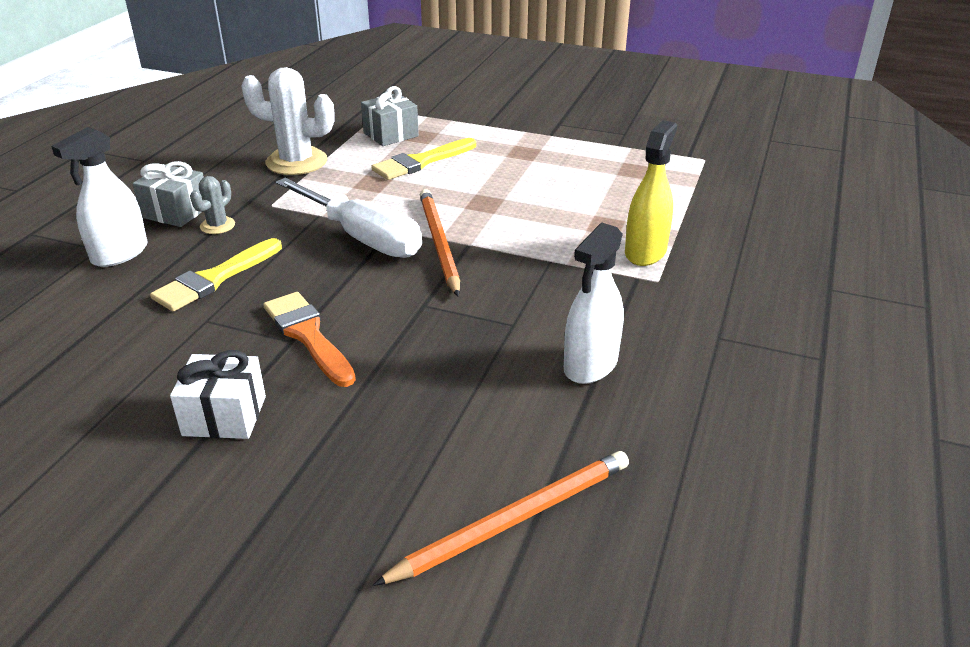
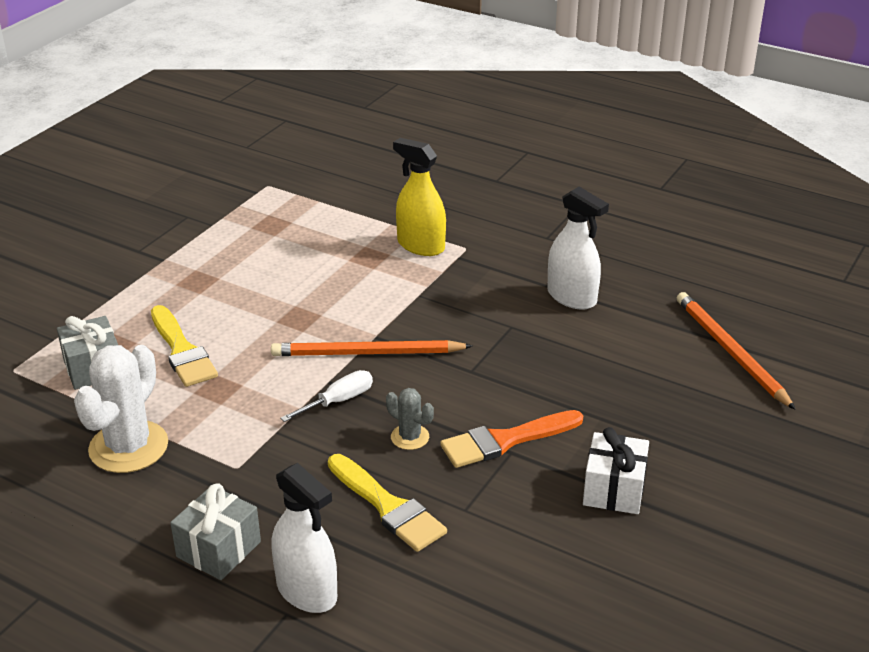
camera: 80 degrees left, 0 degrees up
grey cactus [190,176,235,234] -> grey cactus moved to [386,388,434,450]
white screwdriver [276,178,422,258] -> white screwdriver [280,370,373,422], size x0.50

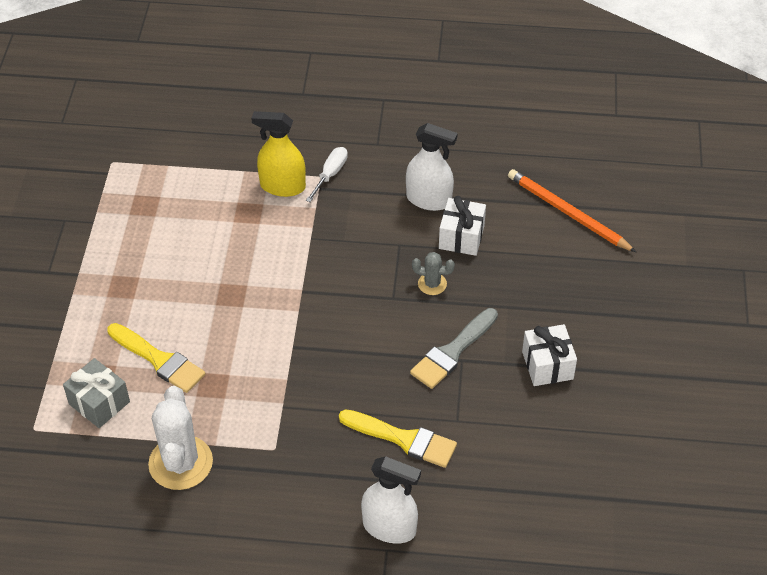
camera: 25 degrees left, 15 degrees up
grey gift [170,483,261,580] -> none
orange pencil [271,340,472,356] -> none
white screwdriver [280,370,373,422] -> white screwdriver moved to [306,147,348,202]
grey cactus [386,388,434,450] -> grey cactus moved to [412,252,455,295]
orange brush [440,410,583,468] -> grey brush [410,308,498,389]
none -> white gift [439,196,486,256]

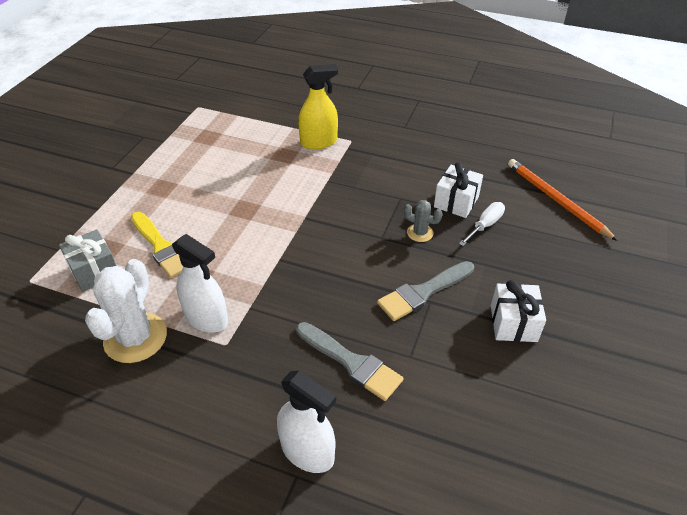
camera: 15 degrees right, 5 degrees down
yellow spray bottle [251,111,306,197] -> yellow spray bottle turned 135 degrees clockwise [298,64,338,149]
white screwdriver [306,147,348,202] -> white screwdriver moved to [459,202,505,246]
yellow brush [339,409,457,468] -> grey brush [296,322,403,401]
white spray bottle [406,123,458,211] -> white spray bottle moved to [172,234,228,333]

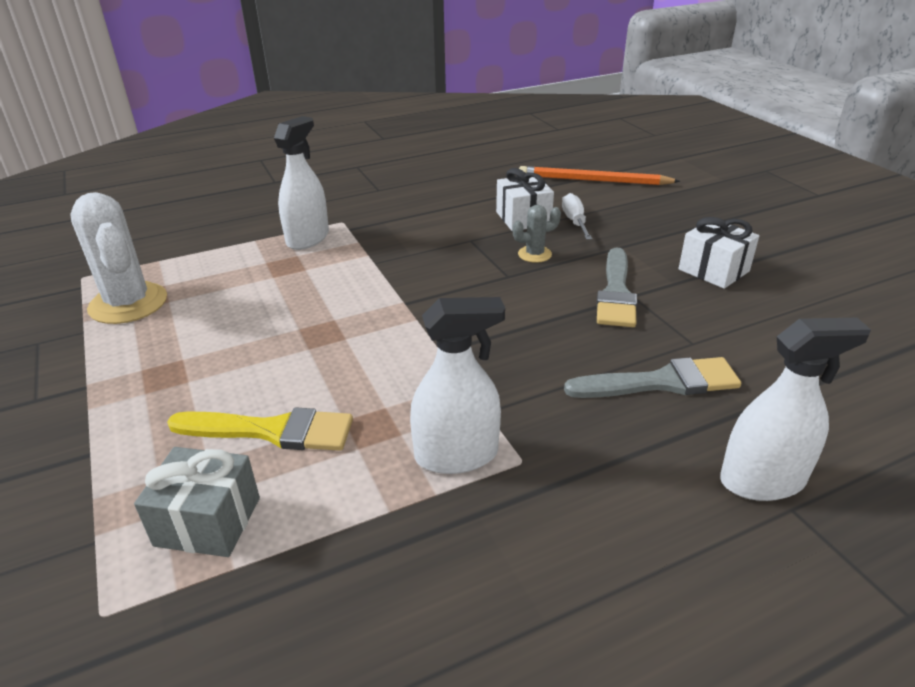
camera: 45 degrees left, 10 degrees down
white cactus [85,259,167,363] -> white cactus moved to [70,192,167,324]
yellow spray bottle [298,64,338,149] -> white spray bottle [274,116,329,250]

